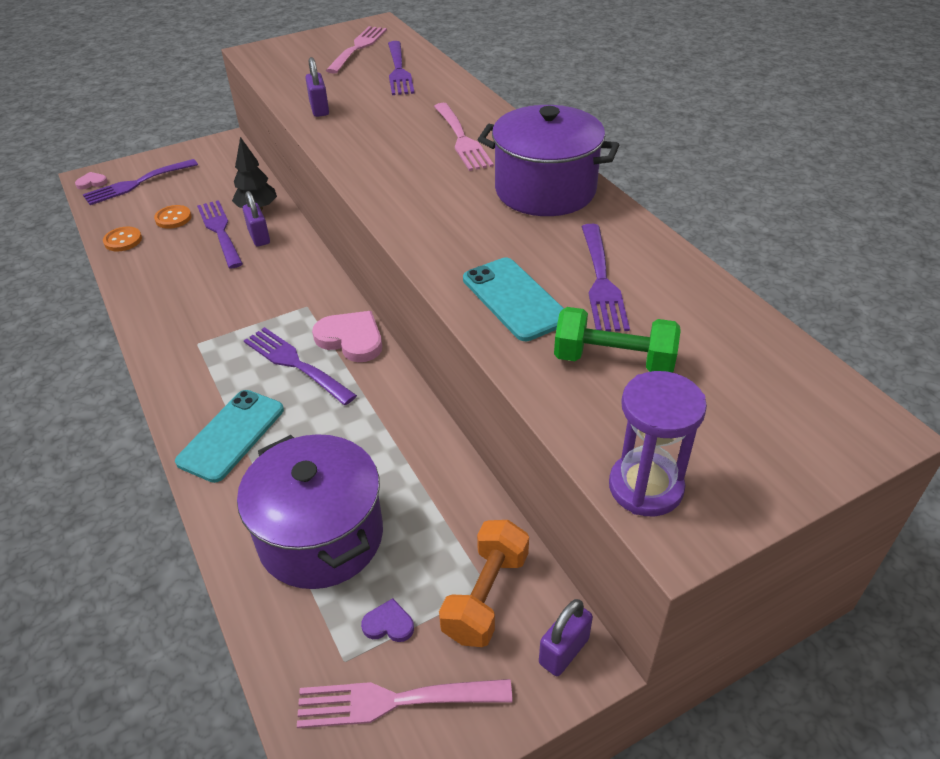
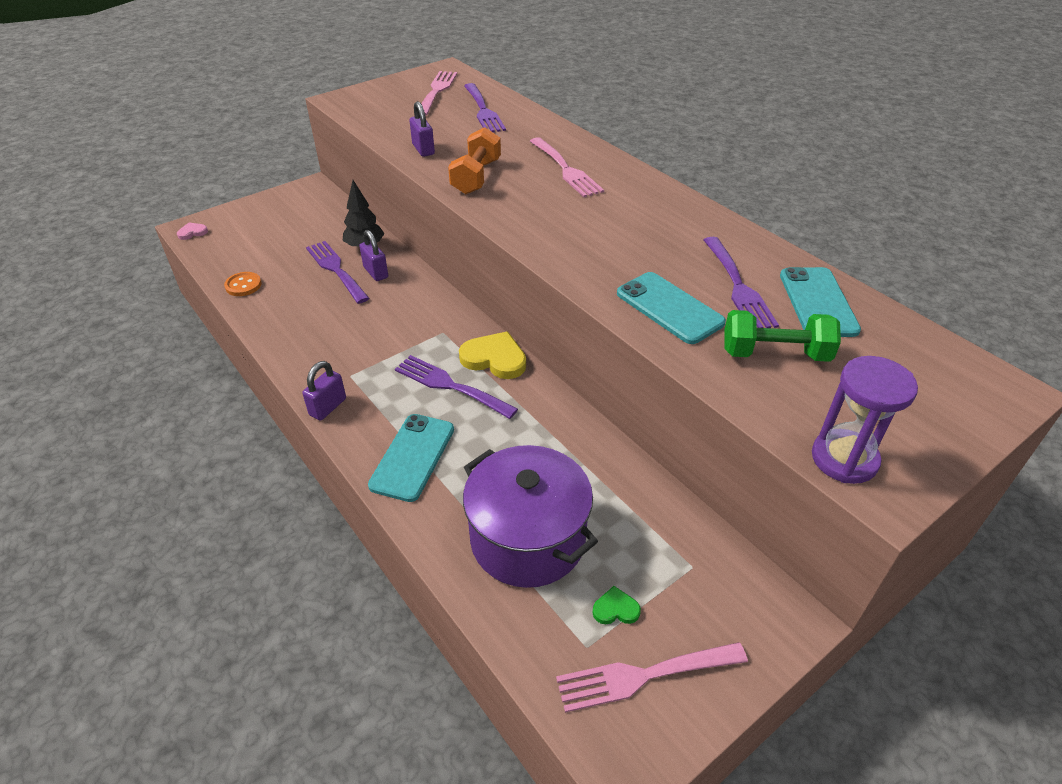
camera: 10 degrees left, 0 degrees up
purple fork [83,159,198,205] -> none
orange button [154,205,192,229] -> none
pink heart [312,311,382,362] -> yellow heart [459,331,526,379]
purple heart [361,598,414,642] -> green heart [593,586,641,624]
orange dumbbell [439,520,529,647] -> orange dumbbell moved to [448,127,501,194]
purple pot [478,105,619,216] -> none
purple padlock [539,599,593,676] -> purple padlock moved to [302,361,346,421]
none -> turquoise phone [780,267,861,337]

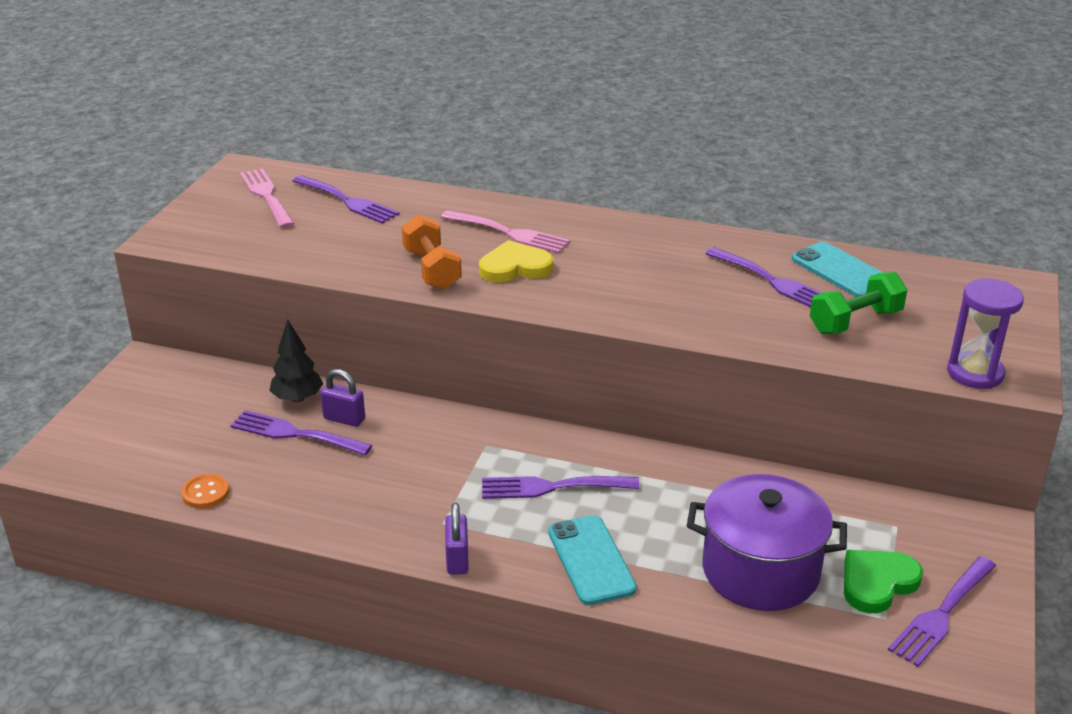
camera: 35 degrees left, 10 degrees down
pink heart [177,222,208,240] -> none
purple padlock [409,101,435,157] -> none
yellow heart [459,331,526,379] -> yellow heart moved to [479,240,553,283]
pink fork [556,642,748,713] -> purple fork [888,556,996,667]
green heart [593,586,641,624] -> green heart [844,550,923,613], size x1.98
turquoise phone [617,272,726,344] -> none

